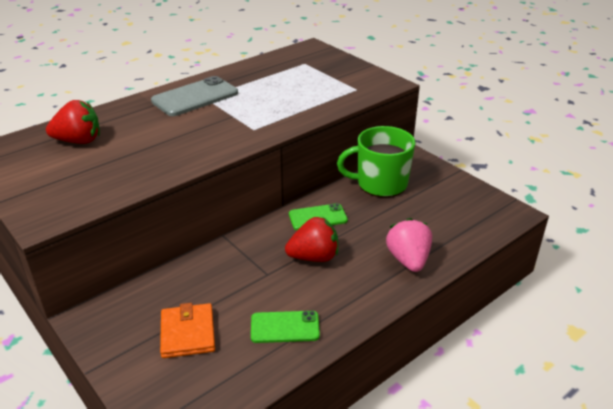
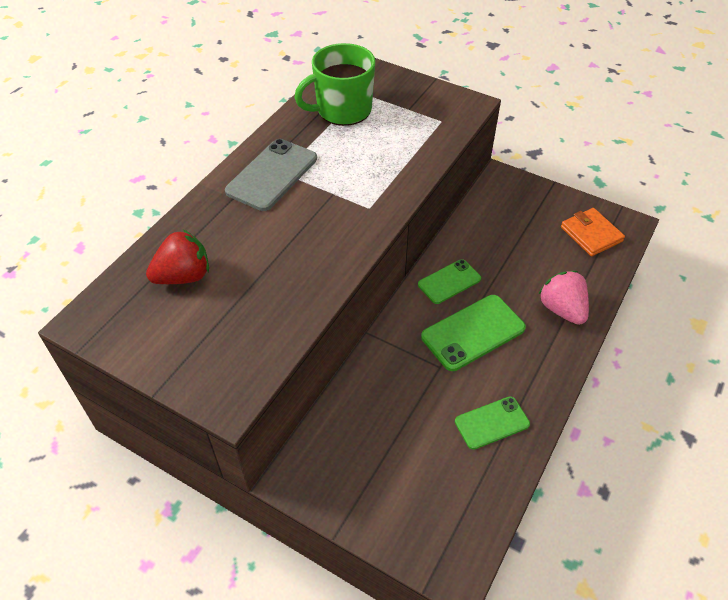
camera: 20 degrees left, 15 degrees up
orange wallet [160,303,215,358] -> orange wallet moved to [561,208,625,256]
red strawberry [285,217,338,262] -> green phone [421,295,526,371]
green mug [337,126,415,197] -> green mug moved to [294,43,375,126]

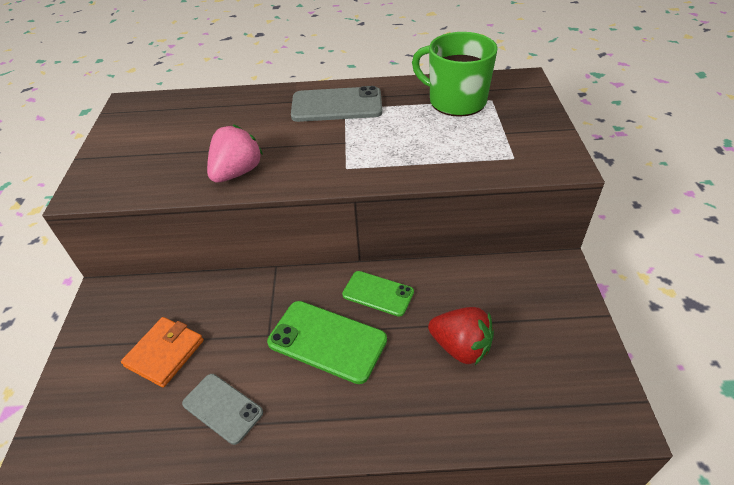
camera: 60 degrees right, 5 degrees down
red strawberry [146,230,209,284] -> red strawberry moved to [428,307,494,365]
green phone [455,396,530,450] -> grey phone [182,374,263,445]
pink strawberry [539,271,589,325] -> pink strawberry moved to [207,124,263,183]
orange wallet [561,208,625,256] -> orange wallet moved to [121,317,204,388]

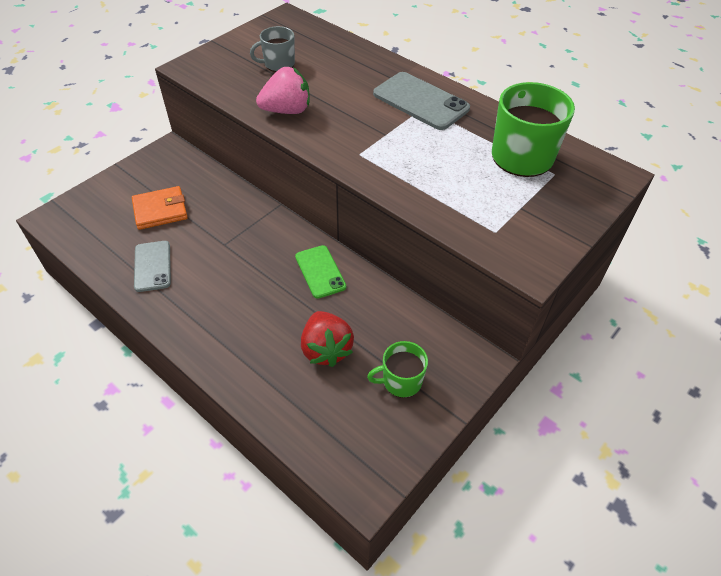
camera: 40 degrees right, 5 degrees up
green phone [267,301,387,384] -> none
none -> grey mug [250,26,295,72]
none -> green mug [367,341,428,398]

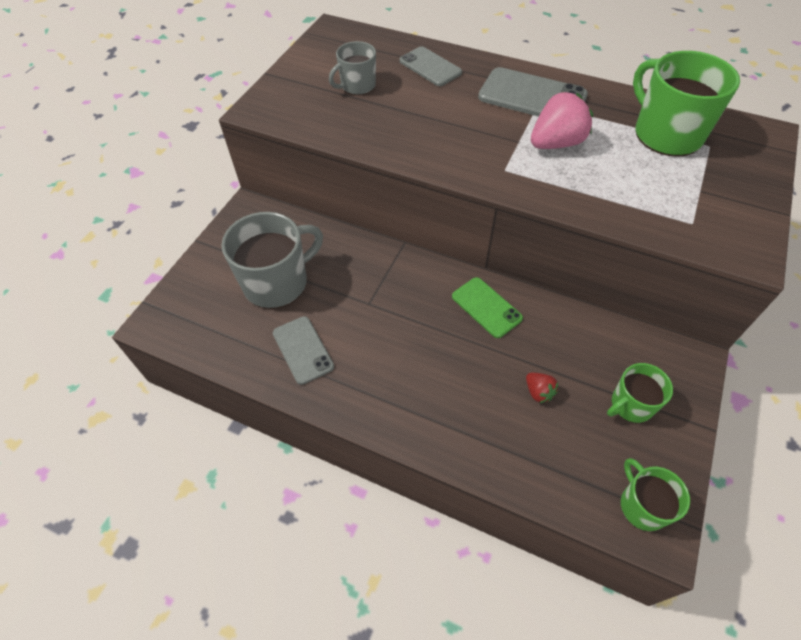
camera: 15 degrees left, 5 degrees up
orange wallet [132,186,188,230] -> grey mug [221,212,323,309]
pink strawberry [256,67,310,114] -> pink strawberry moved to [531,92,593,149]
red strawberry [301,311,354,367] -> red strawberry [526,373,558,403], size x0.51
none -> grey phone [400,46,462,86]
none -> green mug [621,458,690,531]

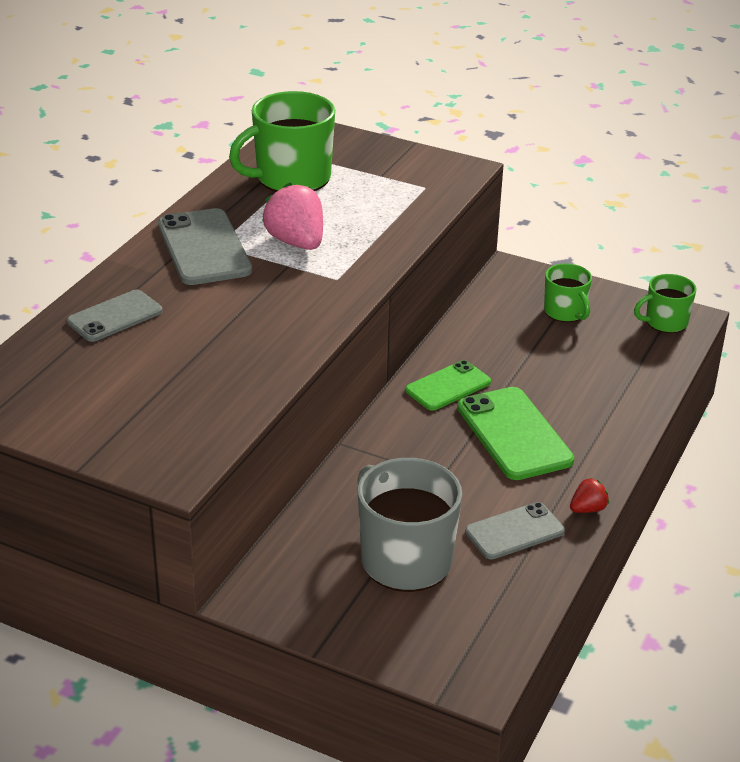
camera: 90 degrees left, 20 degrees down
grey mug [329,41,376,95] -> none
grey phone [478,67,588,117] -> grey phone turned 45 degrees counterclockwise [158,208,252,285]
red strawberry [526,373,558,403] -> red strawberry moved to [570,477,609,513]
none -> green phone [457,387,574,480]

